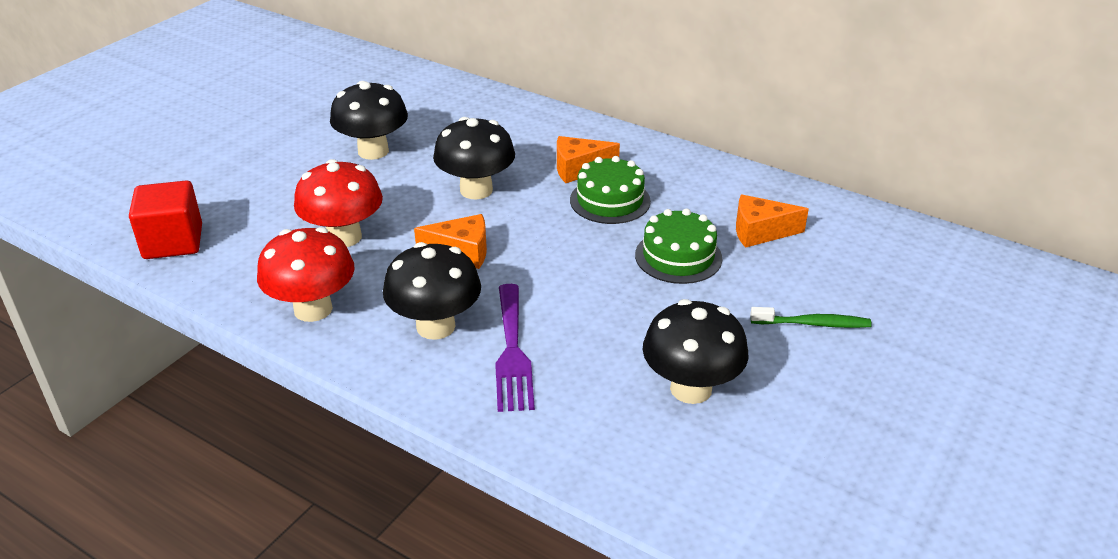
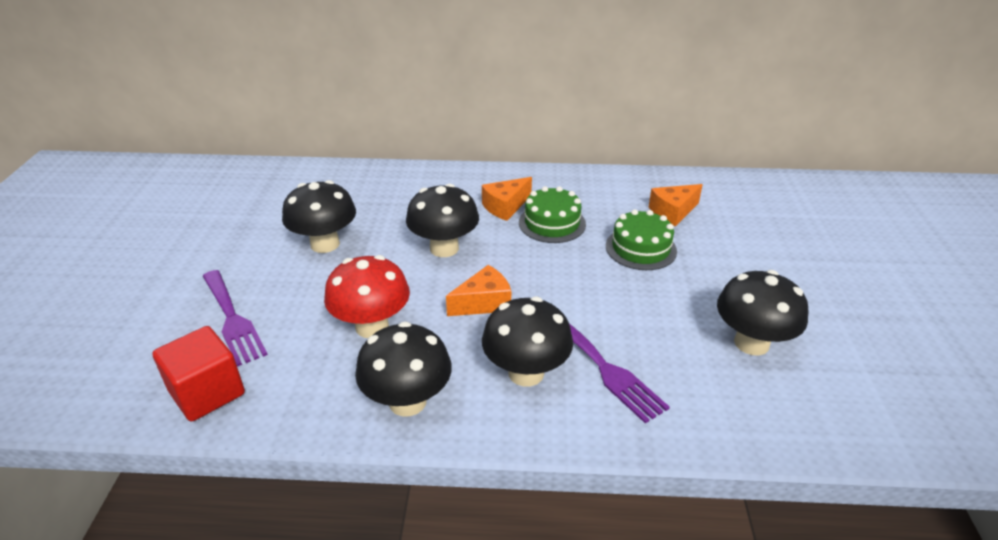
camera: 30 degrees left, 0 degrees up
red mushroom [257,227,355,322] -> black mushroom [355,321,452,416]
green toothbrush [750,307,872,328] -> none
none -> purple fork [203,270,268,367]

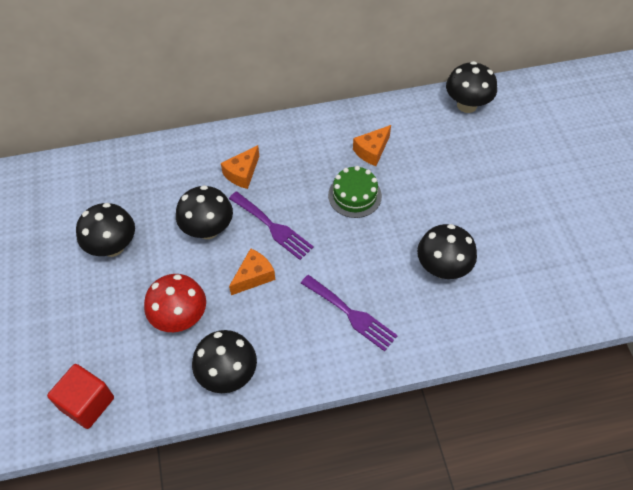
camera: 15 degrees left, 20 degrees up
purple fork [203,270,268,367] -> purple fork moved to [229,192,314,260]
black mushroom [482,297,573,387] -> black mushroom moved to [446,61,497,113]
green cake [519,186,586,243] -> none

